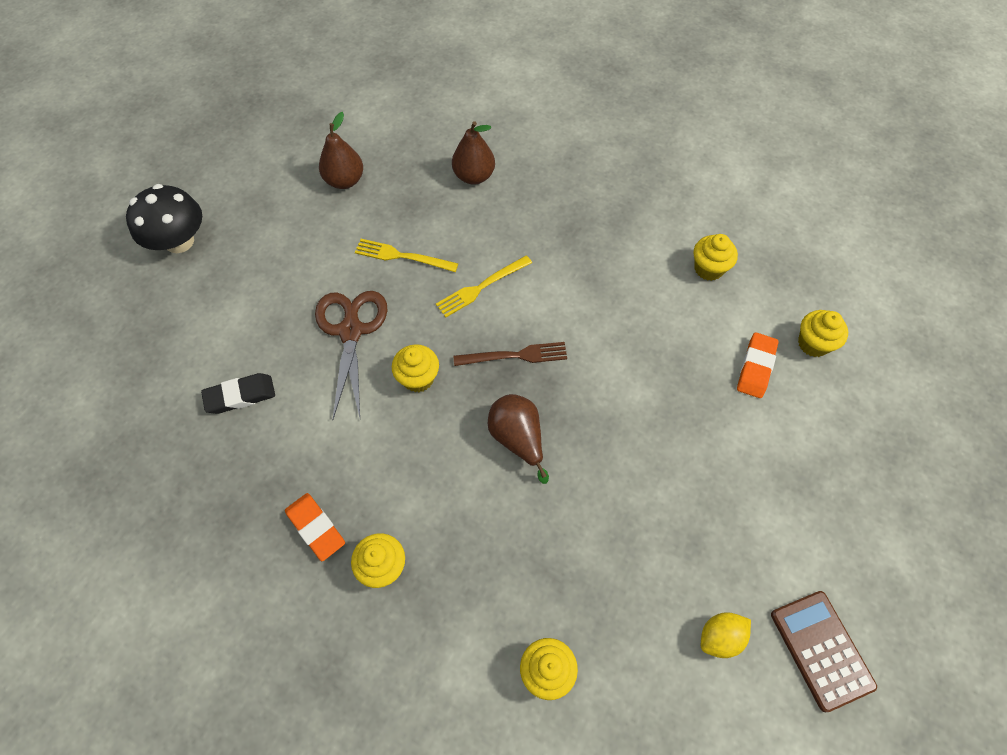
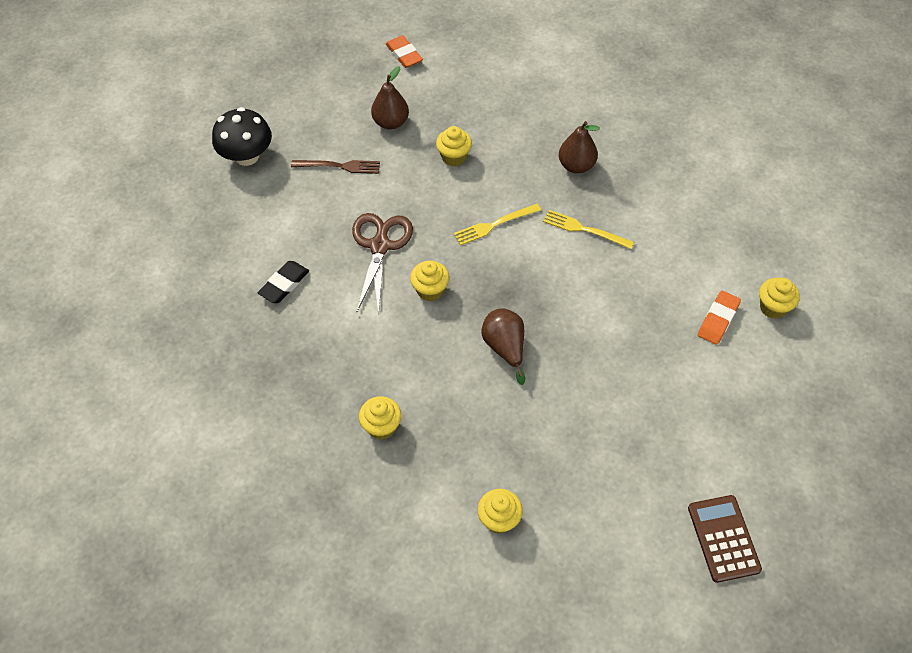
camera: 10 degrees right, 5 degrees down
black eraser [201,373,275,414] -> black eraser turned 45 degrees counterclockwise [258,261,309,303]
orange eraser [285,493,345,561] -> orange eraser moved to [386,35,423,68]
yellow fork [355,239,458,272] -> yellow fork moved to [543,210,634,249]
brown pear [452,121,495,185] -> brown pear moved to [559,121,600,173]
brown fork [453,342,567,366] -> brown fork moved to [291,160,380,174]
yellow cupcake [694,234,738,281] -> yellow cupcake moved to [436,126,472,166]
yellow lemon [701,612,751,658] -> none

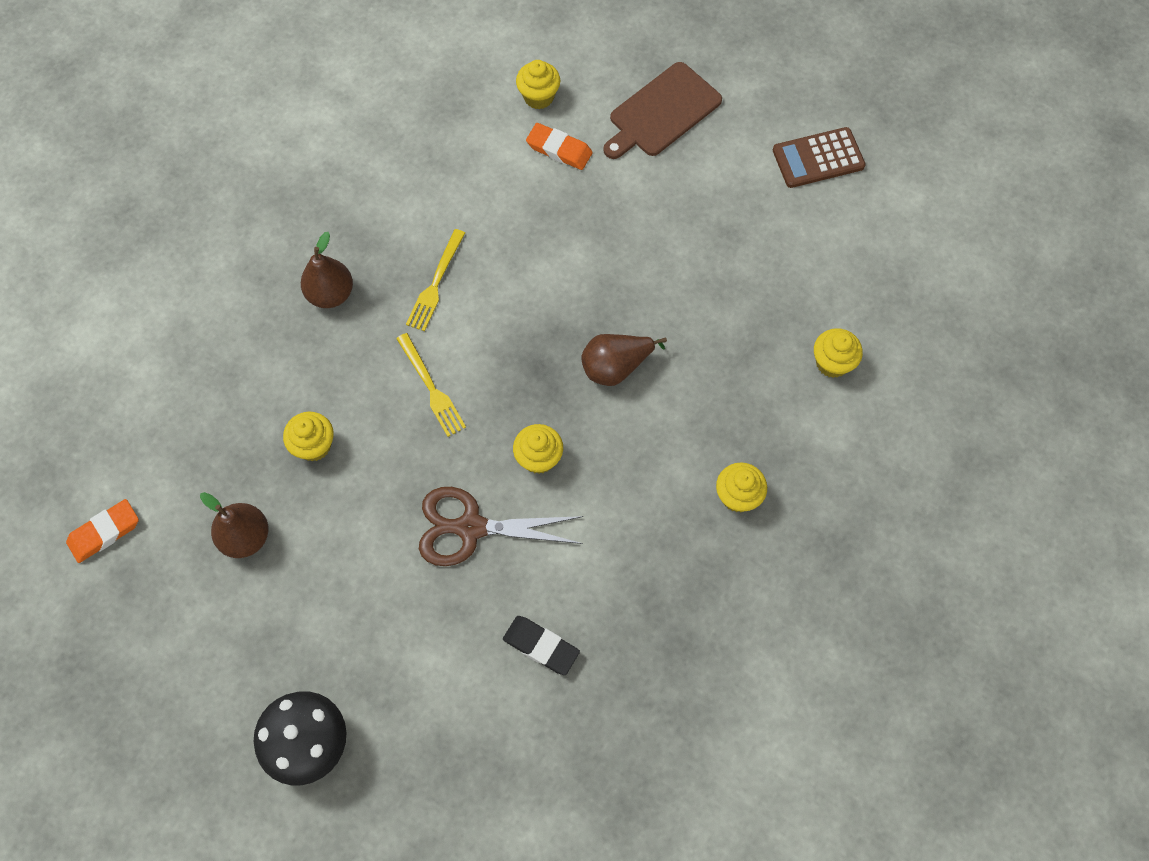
camera: 95 degrees left, 10 degrees up
brown fork [291,160,380,174] -> none
none -> brown cutting board [603,62,722,159]

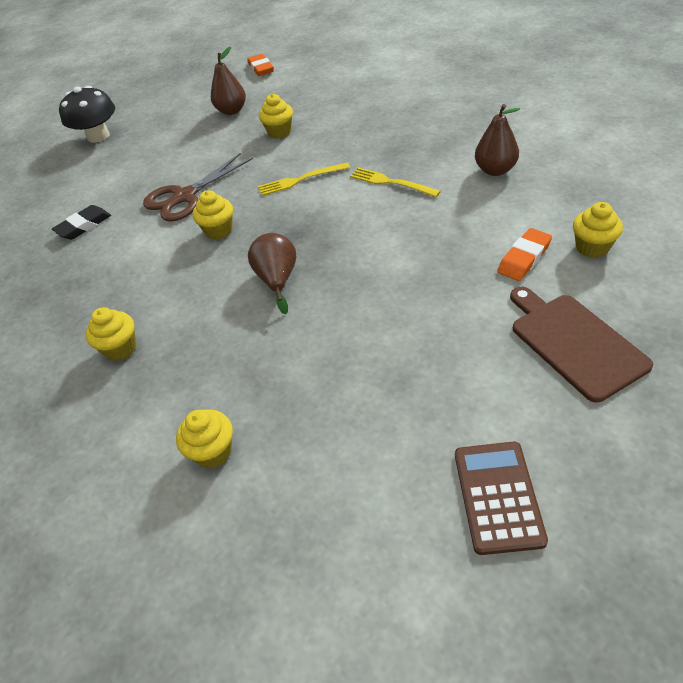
camera: 110 degrees right, 20 degrees down
brown pear [301,232,353,308] -> brown pear moved to [475,104,520,176]
brown scissors [419,487,583,566] -> brown scissors turned 150 degrees counterclockwise [143,153,253,222]

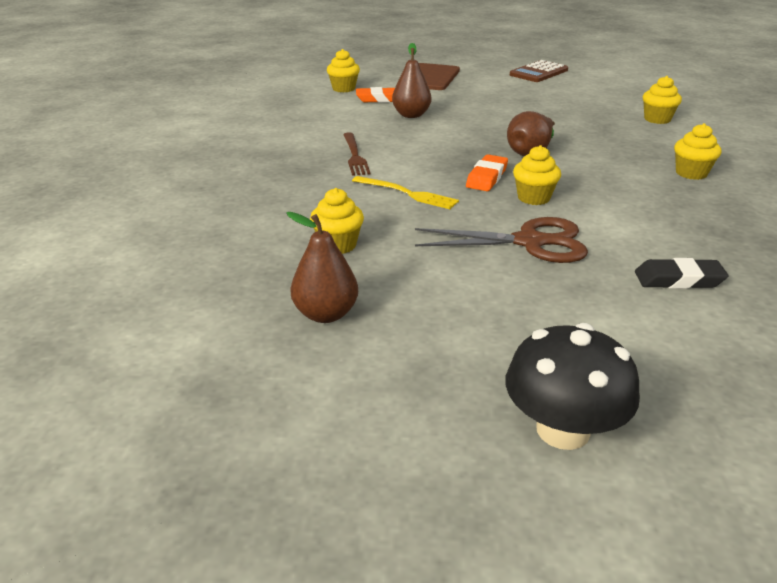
camera: 140 degrees left, 15 degrees down
orange eraser [247,54,274,76] -> orange eraser moved to [466,154,508,191]
yellow fork [350,167,441,197] -> brown fork [343,132,371,176]
brown pear [475,104,520,176] -> brown pear moved to [392,43,431,118]

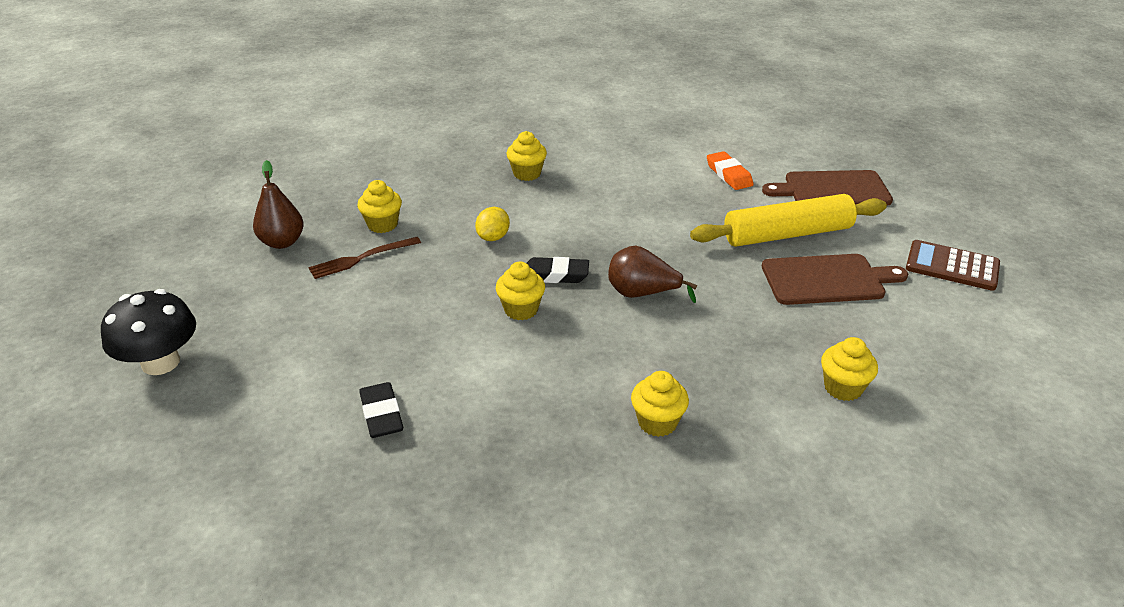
camera: 70 degrees right, 5 degrees up
yellow cupcake [327,49,360,92] -> yellow cupcake moved to [507,131,547,181]
brown fork [343,132,371,176] -> brown fork moved to [308,237,421,279]
yellow fork [352,176,459,209] -> yellow lemon [475,207,510,241]
brown pear [392,43,431,118] -> none
brown scissors [415,217,588,263] -> none
orange eraser [466,154,508,191] -> black eraser [527,257,589,283]
none -> yellow rolling pin [690,194,887,247]
none -> brown cutting board [762,254,908,305]

